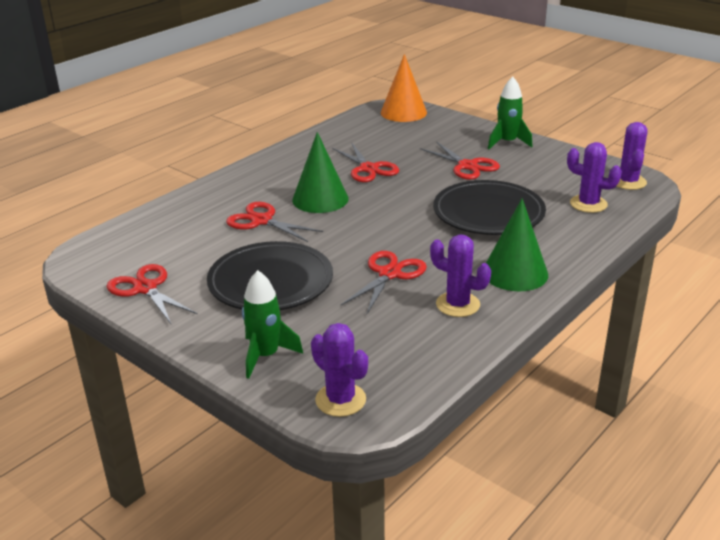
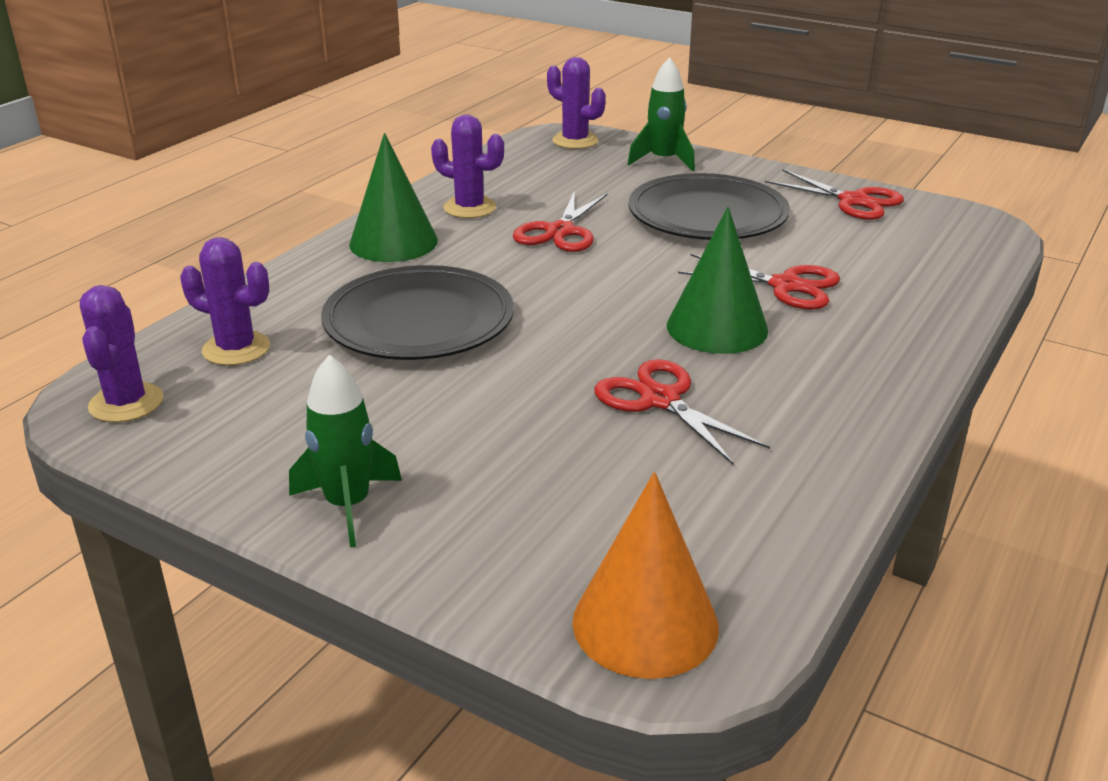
camera: 170 degrees right, 0 degrees up
red scissors [420,141,500,180] -> none

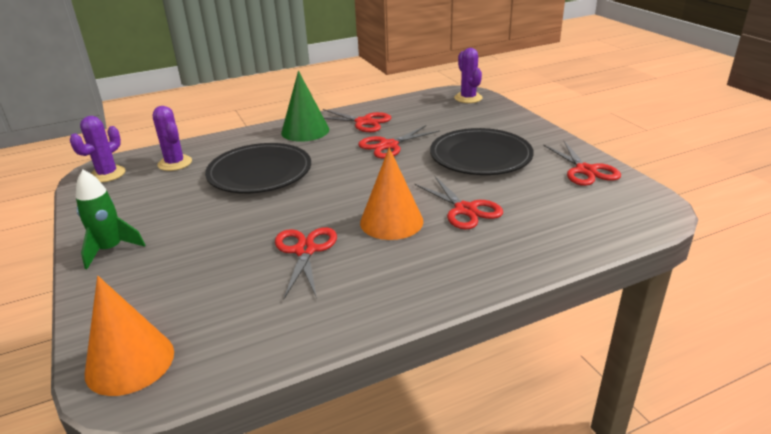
camera: 35 degrees right, 0 degrees up
purple cactus [431,114,504,218] -> red scissors [323,109,391,132]
green rocket [628,57,695,171] -> none
green cone [667,207,768,354] -> orange cone [360,148,424,240]

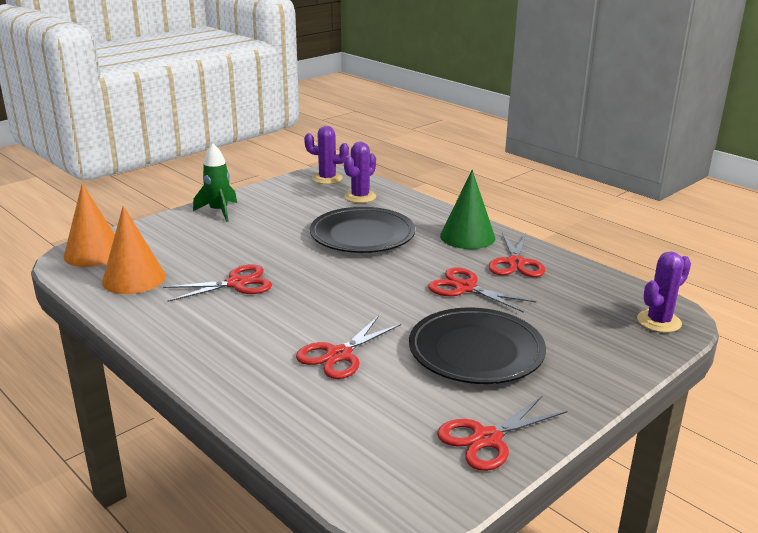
camera: 70 degrees right, 5 degrees down
orange cone [360,148,424,240] -> orange cone moved to [102,206,166,294]

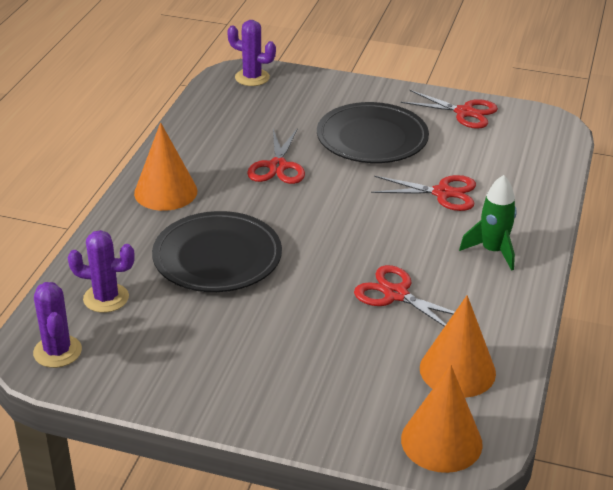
camera: 120 degrees left, 10 degrees up
green rocket [193,144,237,221] -> green rocket moved to [459,175,517,271]
green cone [440,170,496,249] -> orange cone [134,122,197,211]
red scissors [489,233,545,277] -> none

